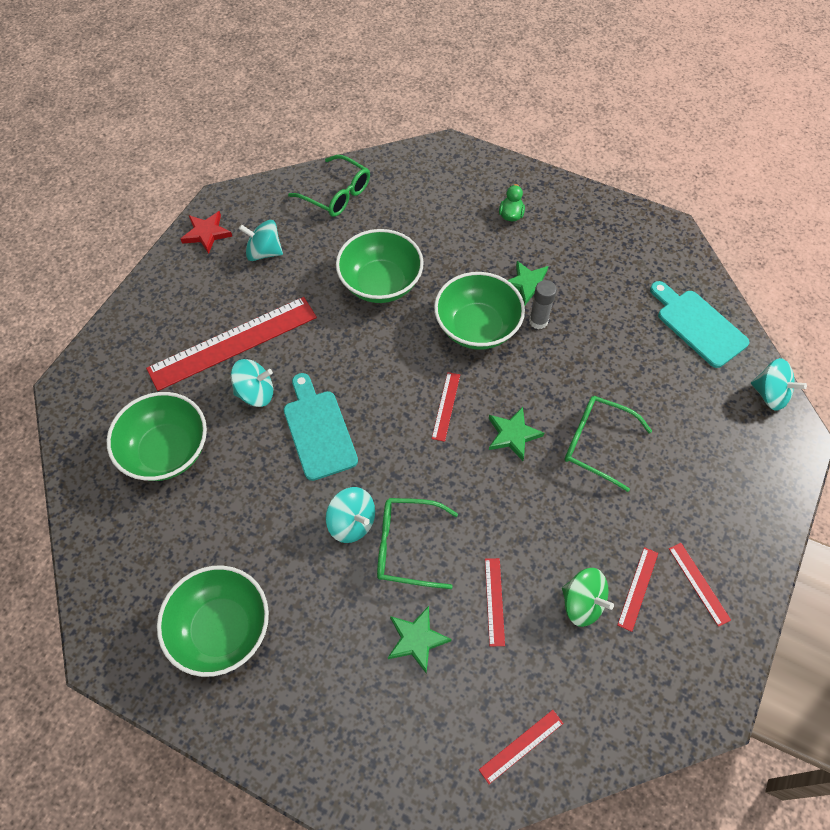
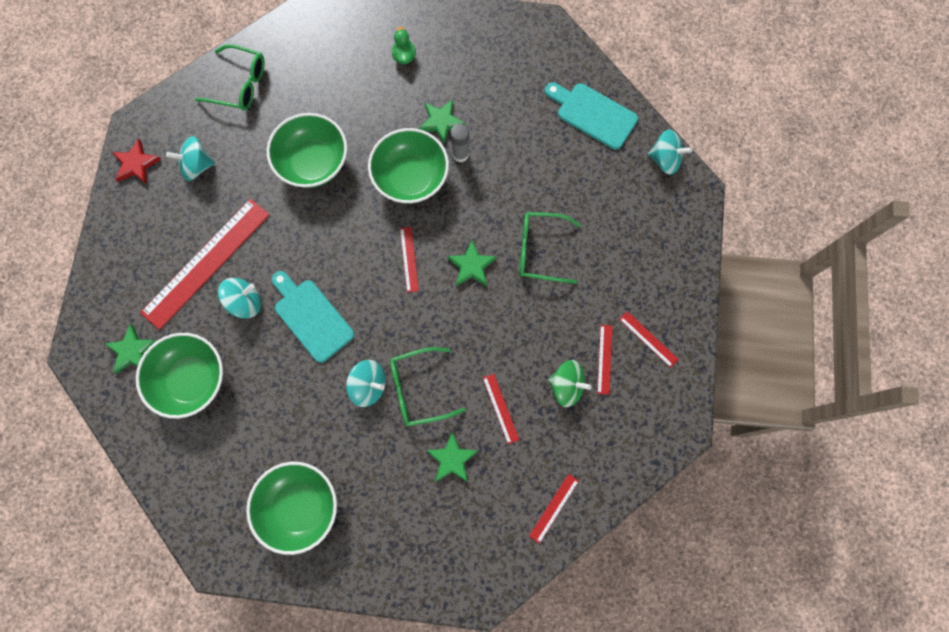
camera: 20 degrees left, 15 degrees up
none -> green star [105,324,157,373]

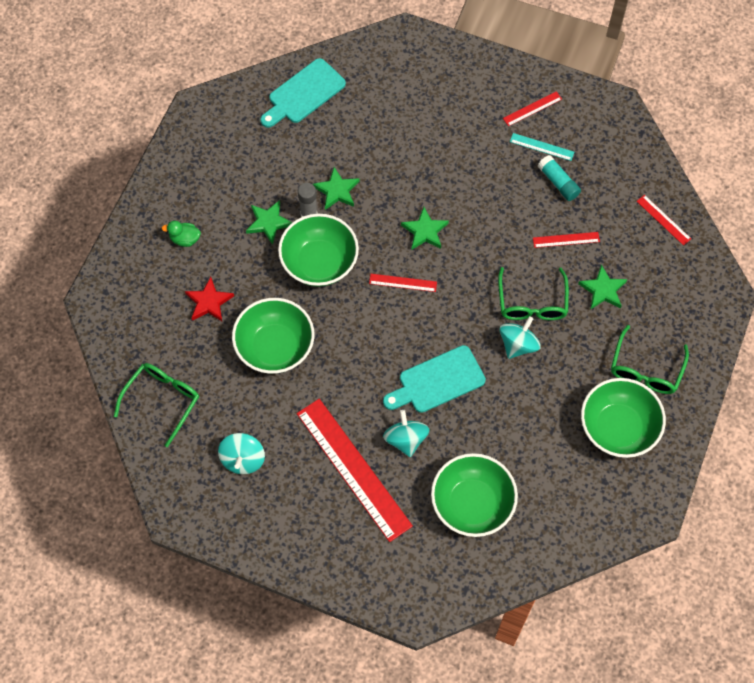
camera: 75 degrees left, 10 degrees down
green star [105,324,157,373] -> green star moved to [313,167,360,210]
red star [112,139,161,184] -> red star moved to [185,277,234,321]
green glasses [519,212,581,284] -> green glasses moved to [611,325,689,394]
green spinning top [548,360,592,407] -> turquoise glue stick [538,155,581,201]
red ruler [597,325,613,395] -> turquoise ruler [510,133,574,161]
turquoise spinning top [648,129,692,175] -> none

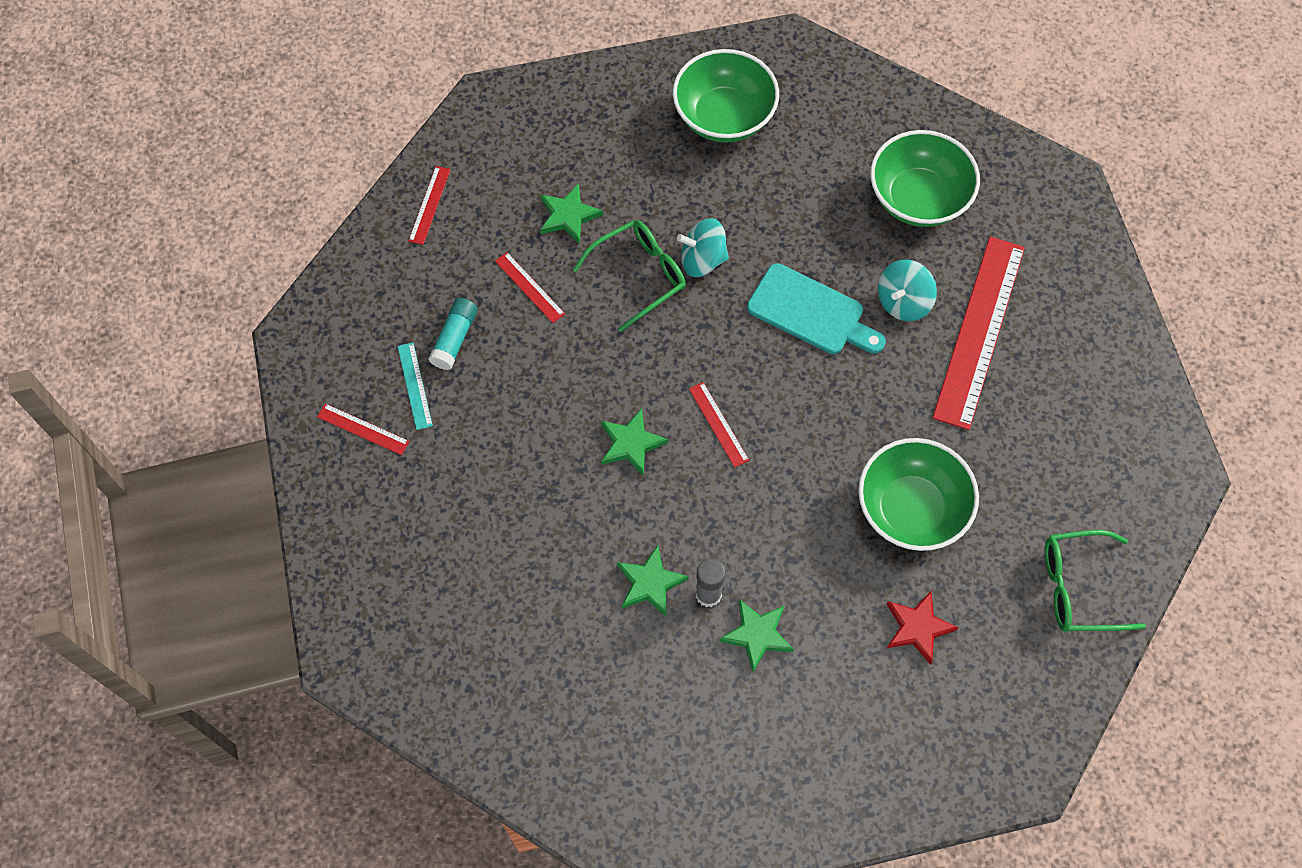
camera: 125 degrees left, 0 degrees up
green duck [162,221,201,247] -> none
turquoise spinning top [218,433,265,474] -> none
turquoise cutting board [260,58,346,128] -> none
green bowl [278,214,359,287] -> none
green glasses [611,325,689,394] -> none

